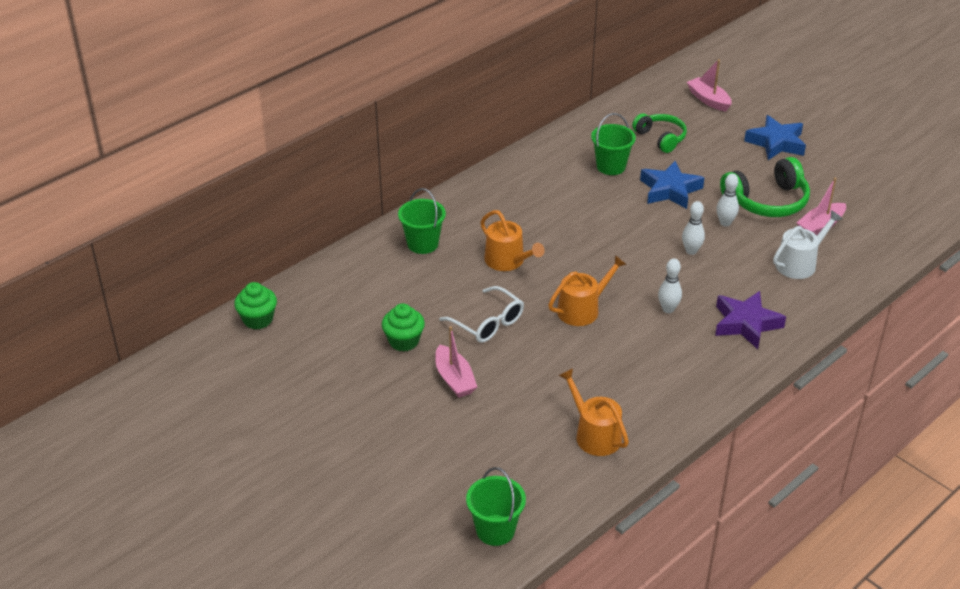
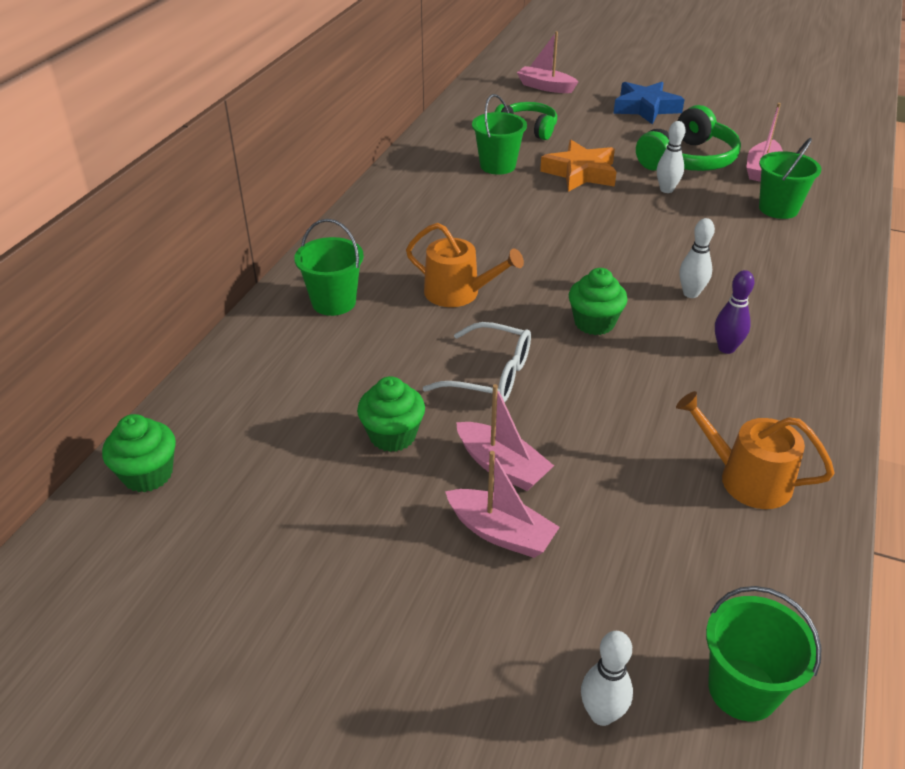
camera: 25 degrees left, 0 degrees up
orange watering can [548,255,627,326] -> green cupcake [569,268,627,335]
blue star [640,161,704,209] -> orange star [540,140,617,192]
white bowling pin [682,201,705,255] -> white bowling pin moved to [581,631,633,726]
purple star [715,291,786,349] -> none
white watering can [773,210,842,279] -> green bucket [759,138,821,219]
none -> pink boat [445,451,560,558]
none -> purple bowling pin [715,270,755,354]

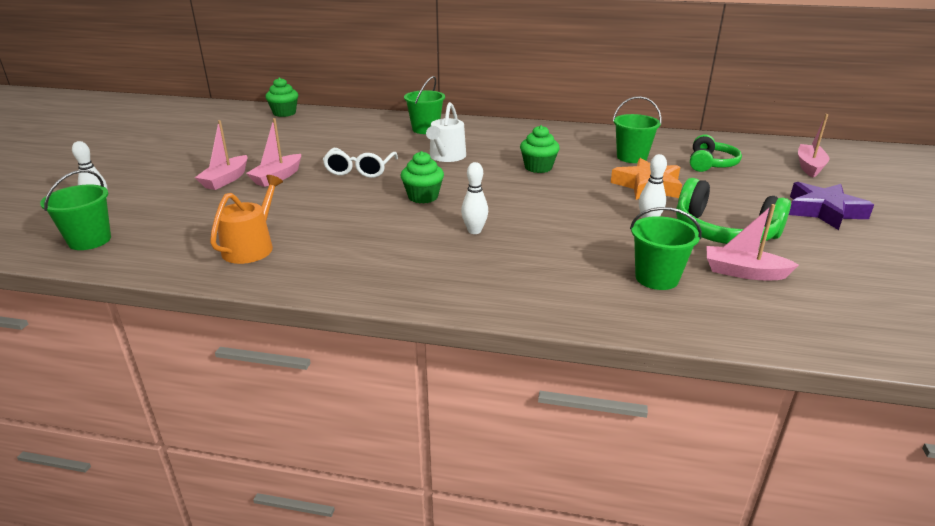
camera: 80 degrees right, 10 degrees down
green cupcake [357,376,425,452] -> green cupcake moved to [520,125,560,173]
orange watering can [406,223,524,307] -> white watering can [426,102,466,162]
blue star [613,82,685,124] -> purple star [789,182,874,230]
purple bowling pin [715,270,755,354] -> none

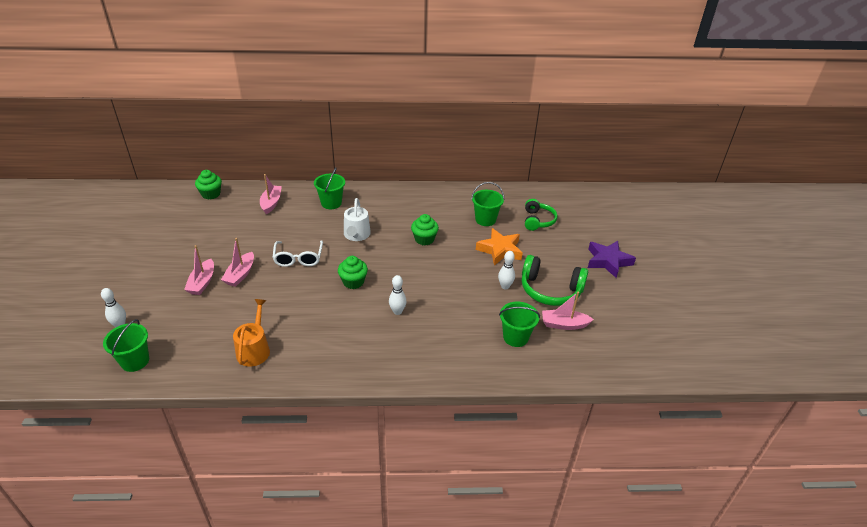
camera: 15 degrees left, 10 degrees up
pink boat [798,114,829,178] -> pink boat moved to [260,174,282,214]

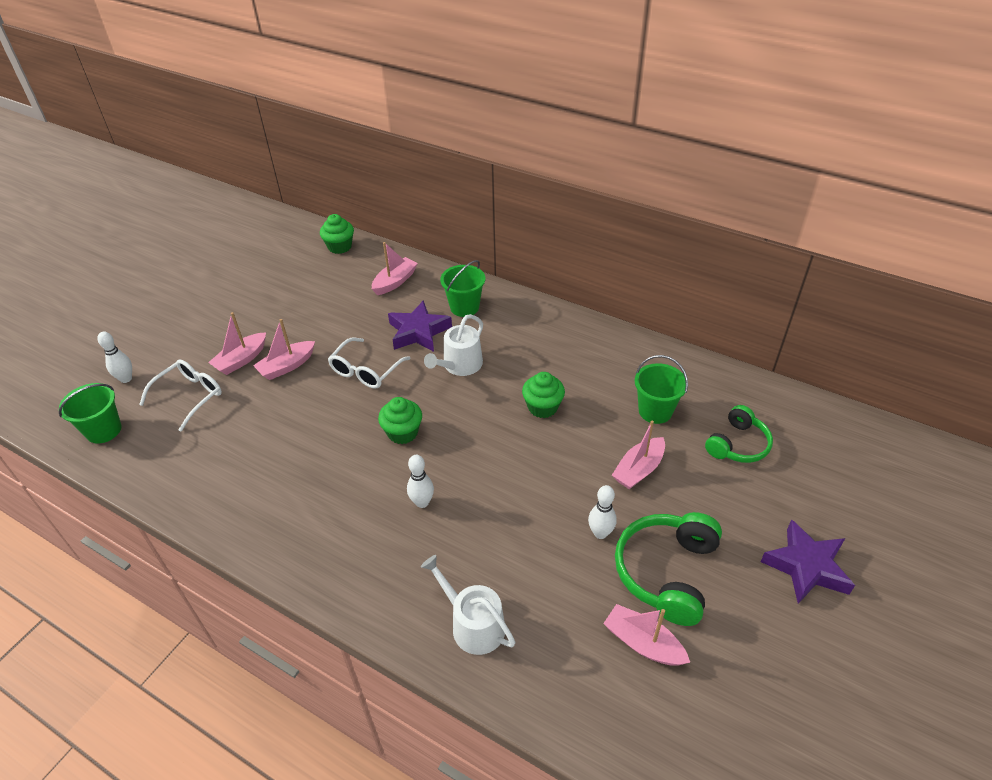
camera: 35 degrees right, 5 degrees up
orange watering can [233,299,270,367] -> none
orange star [476,228,523,266] -> pink boat [612,420,665,489]
green bucket [499,302,540,347] -> none
green headphones [522,255,588,306] -> green headphones turned 60 degrees clockwise [615,512,722,626]
none -> white glasses [139,359,222,431]
none -> purple star [388,300,452,352]
none -> white watering can [421,555,515,655]

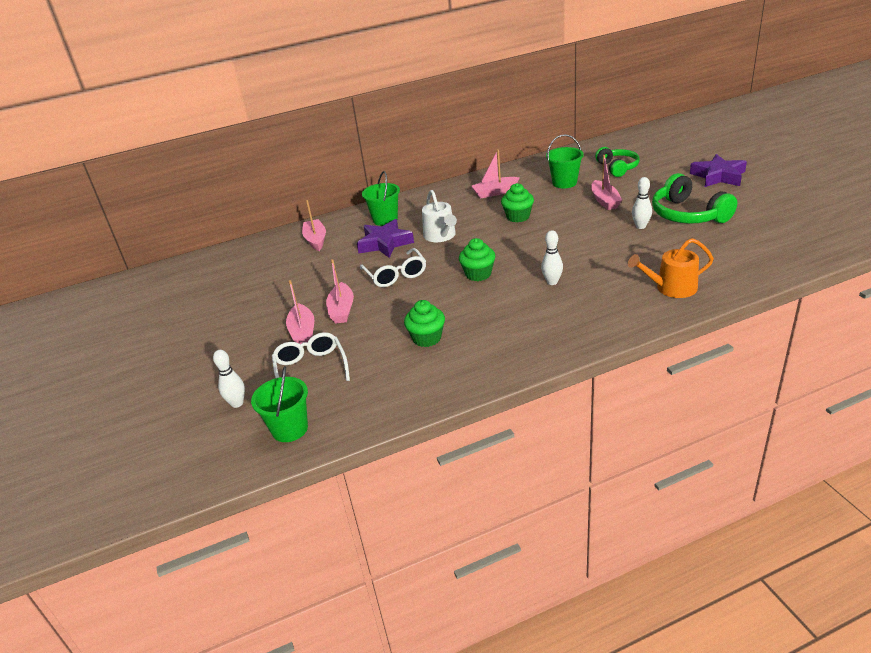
camera: 50 degrees left, 10 degrees down
green cupcake [320,214,354,254] -> green cupcake moved to [404,300,445,347]
white watering can [421,555,515,655] -> orange watering can [628,238,714,298]
pink boat [603,604,690,666] -> pink boat moved to [471,149,520,199]

